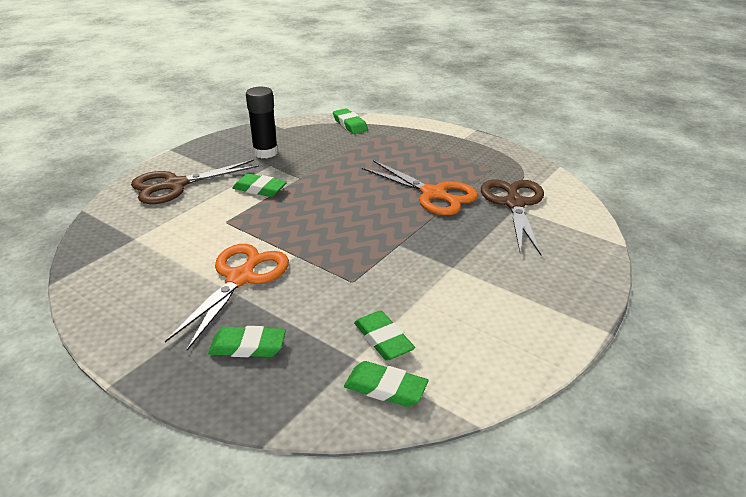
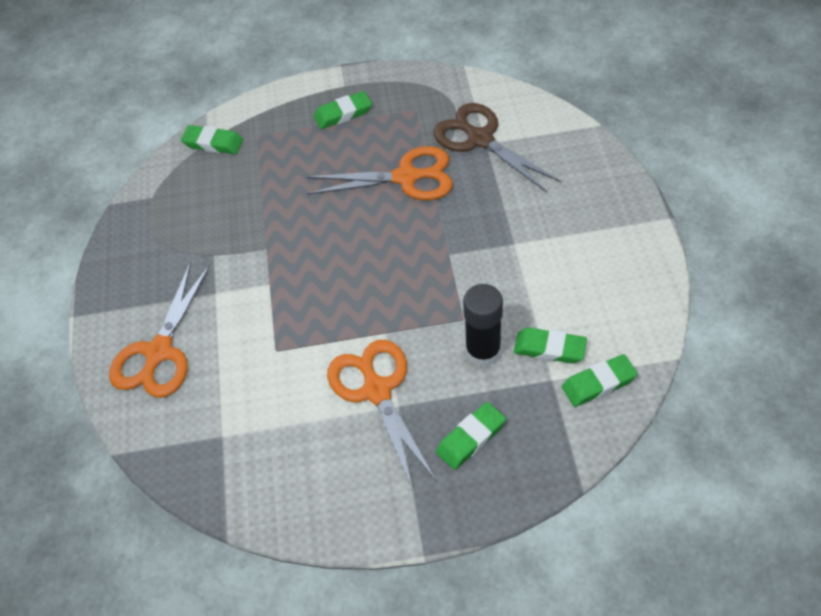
camera: 40 degrees left, 20 degrees up
brown scissors [131,160,260,204] -> orange scissors [109,262,210,398]
green eraser [232,173,287,197] -> green eraser moved to [314,91,372,129]
black glue stick [246,87,278,158] -> black glue stick moved to [463,284,503,367]

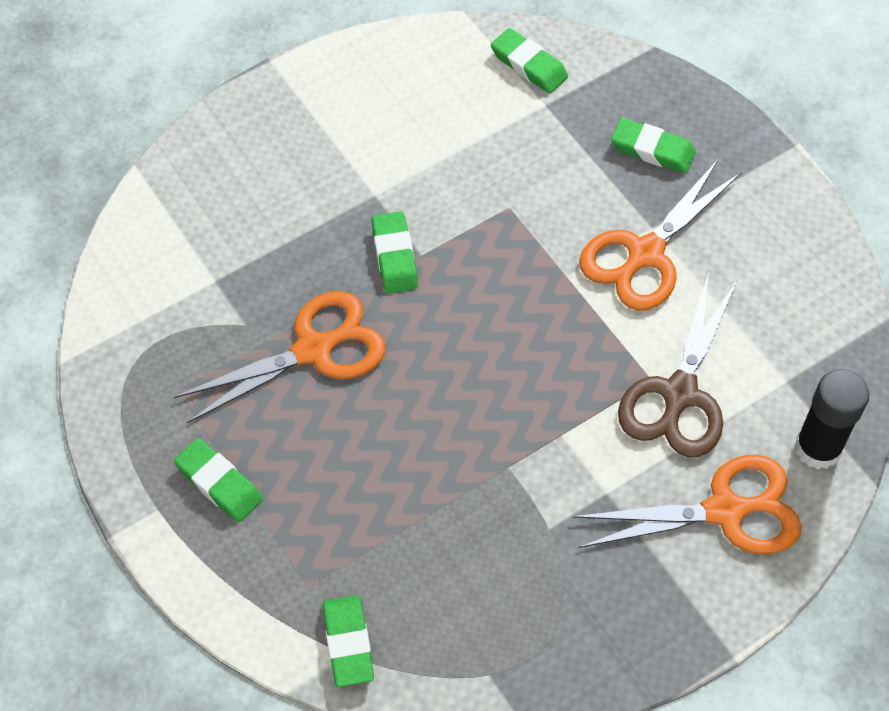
camera: 120 degrees left, 5 degrees up
orange scissors [307,146,453,200] -> orange scissors turned 90 degrees clockwise [174,291,386,423]
brown scissors [433,103,561,192] -> brown scissors moved to [618,273,738,457]
black glue stick [463,284,503,367] -> black glue stick moved to [795,369,870,469]
green eraser [514,327,587,364] -> green eraser moved to [371,211,418,294]

